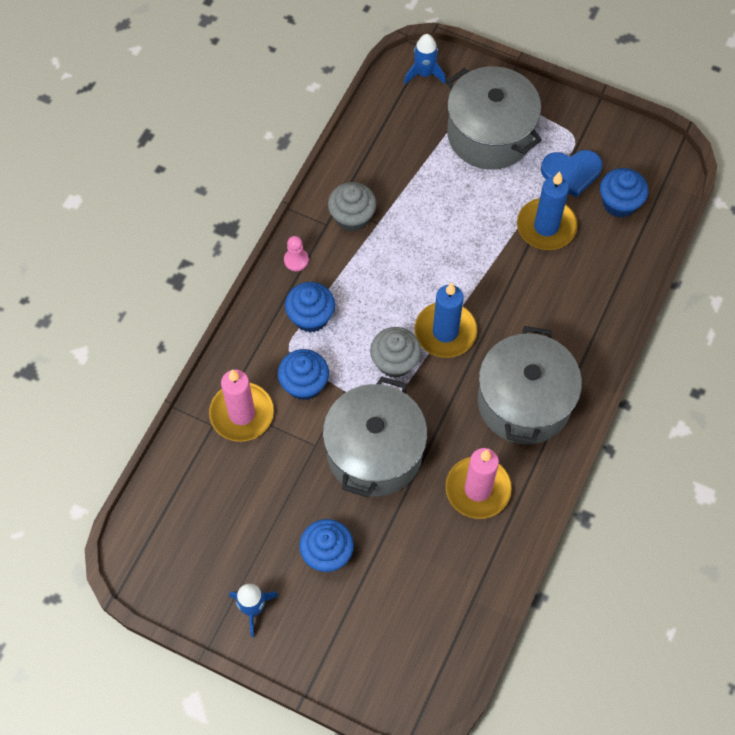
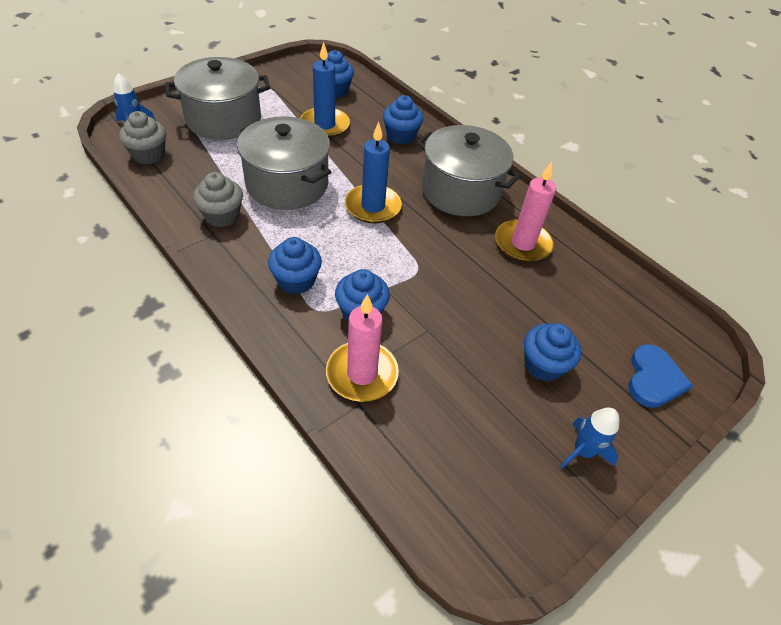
camera: 70 degrees left, 15 degrees down
pink pawn [284,236,309,271] -> none
grey pot [323,376,427,497] -> grey pot moved to [237,116,331,210]
grey cupcake [370,327,421,378] -> grey cupcake moved to [119,111,166,164]
blue heart [541,150,602,198] -> blue heart moved to [628,344,693,408]
none -> blue cupcake [383,95,423,145]

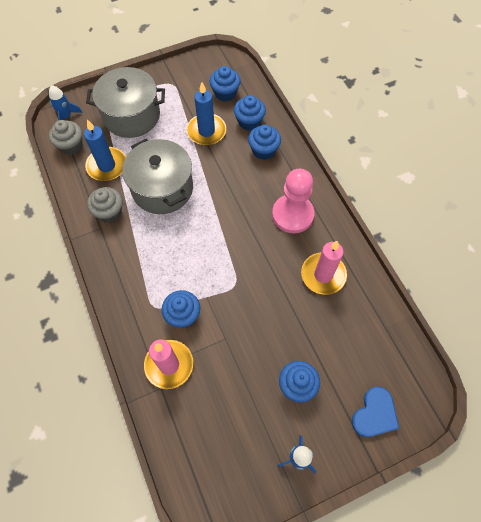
camera: 20 degrees right, 15 degrees up
blue cupcake [268,237,322,294] -> blue cupcake moved to [234,95,266,131]
blue candle [345,122,402,223] -> blue candle moved to [84,119,126,181]
grey pot [417,125,521,216] -> pink pawn [272,169,315,234]

